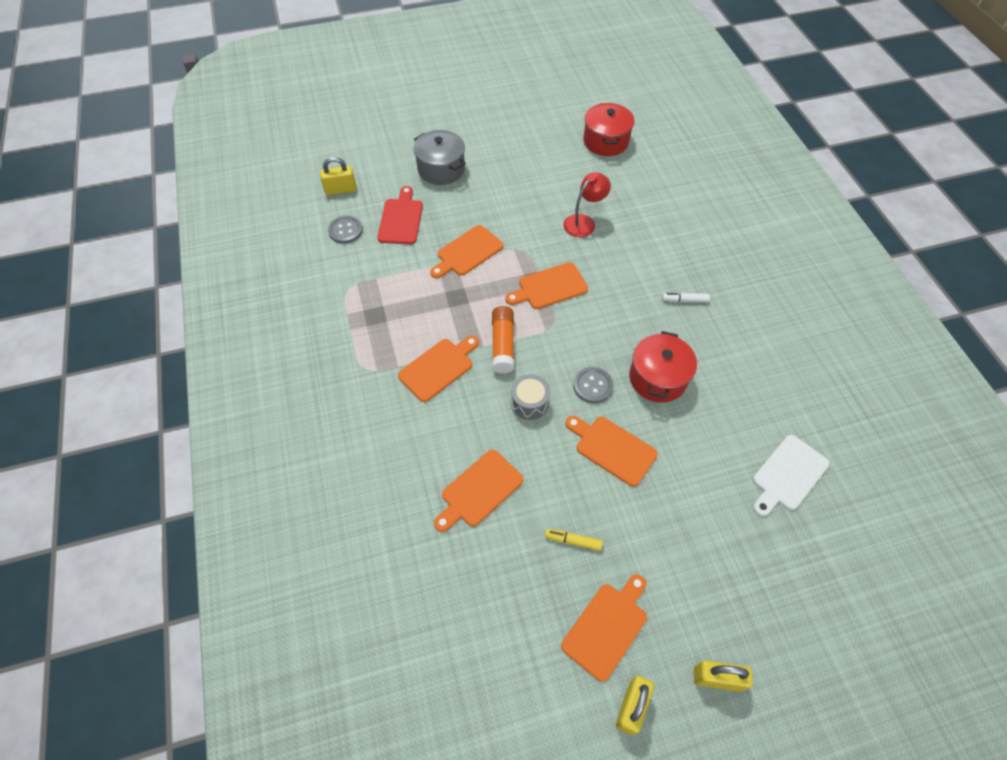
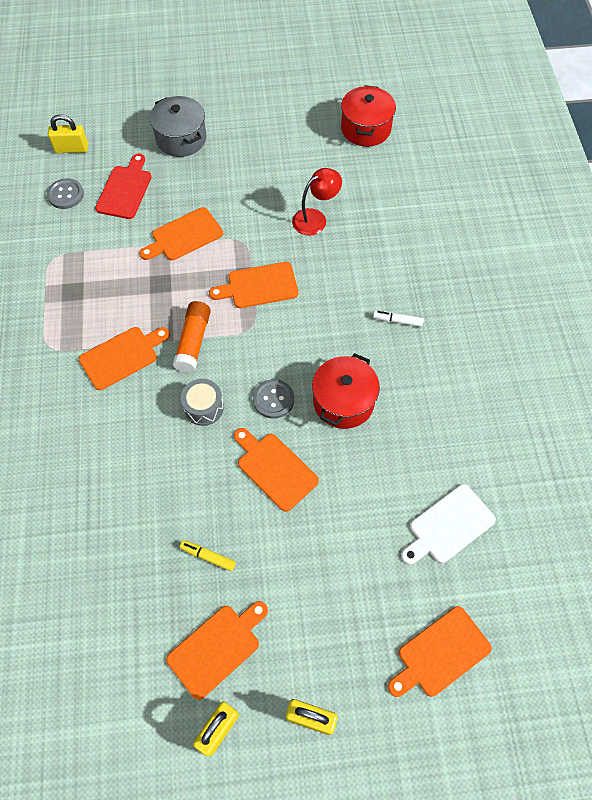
camera: 10 degrees right, 5 degrees up
orange cutting board [434,450,523,532] -> orange cutting board moved to [388,606,492,697]

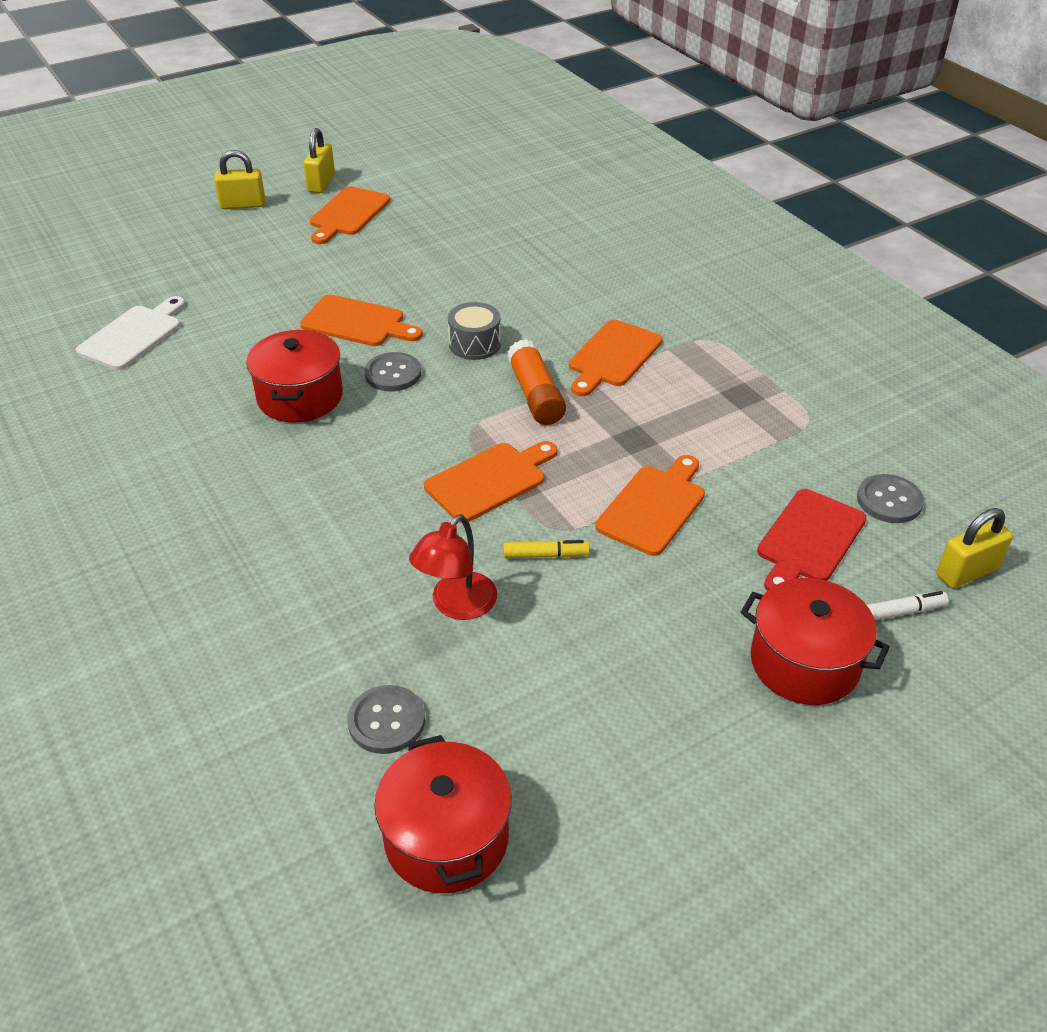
camera: 155 degrees right, 20 degrees down
red cutting board [95,154,152,219] -> red cutting board turned 45 degrees clockwise [757,489,867,591]
grey pot [150,96,207,157] -> red pot [741,578,890,705]
yellow marker [180,540,236,571] -> yellow marker moved to [504,540,589,558]
white marker [373,311,424,327] -> white marker moved to [867,591,949,620]
orange cutting board [388,606,492,697] -> none
none -> grey button [347,685,425,754]

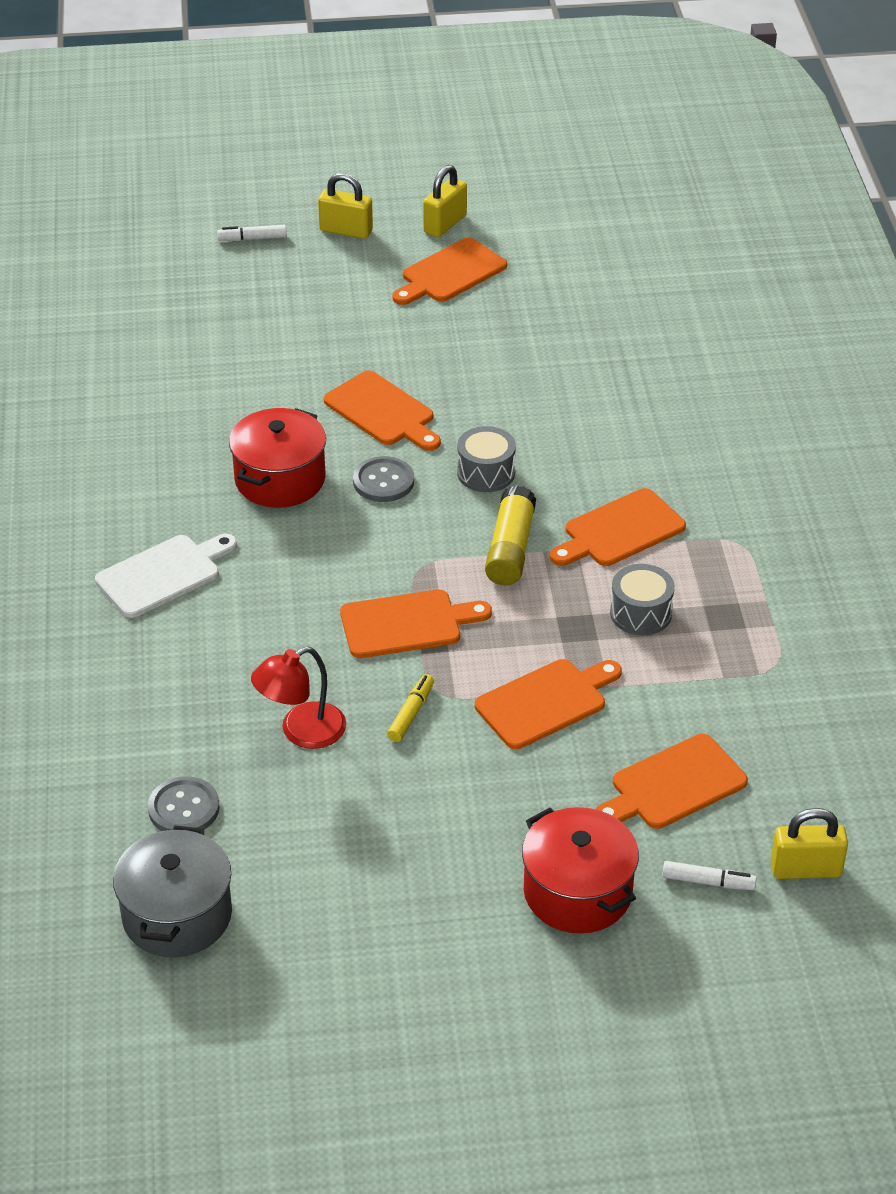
camera: 25 degrees right, 0 degrees up
white cutting board [76,296,185,370] -> white cutting board moved to [95,534,237,618]
red pot [374,735,512,893] -> grey pot [113,825,232,957]
yellow marker [504,540,589,558] -> yellow marker turned 90 degrees counterclockwise [387,674,434,742]
orange glue stick [507,339,566,425] -> yellow glue stick [485,485,536,585]
red cutting board [757,489,867,591] -> orange cutting board [595,734,748,829]
grey button [857,474,924,523] -> none
none -> white marker [217,225,287,241]
none -> grey drum [610,564,675,635]

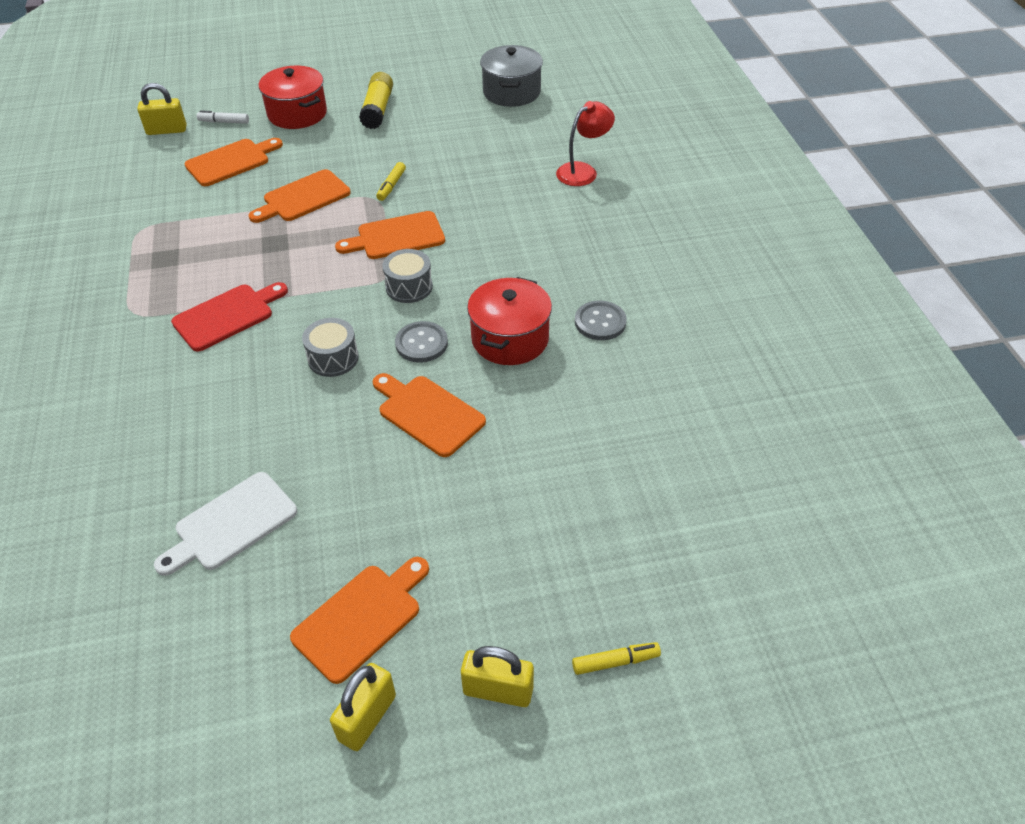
camera: 175 degrees right, 5 degrees up
white cutting board [95,534,237,618] -> white cutting board moved to [154,472,297,576]
grey button [148,776,220,831] -> grey button moved to [575,301,627,340]
white marker [217,225,287,241] -> yellow marker [572,642,661,675]
red lamp [251,647,346,749] -> red lamp moved to [556,101,615,186]
yellow glue stick [485,485,536,585] -> yellow glue stick moved to [359,72,393,129]
orange cutting board [550,488,686,566] -> red cutting board [171,282,288,352]
grey drum [610,564,675,635] -> grey drum moved to [382,249,433,303]

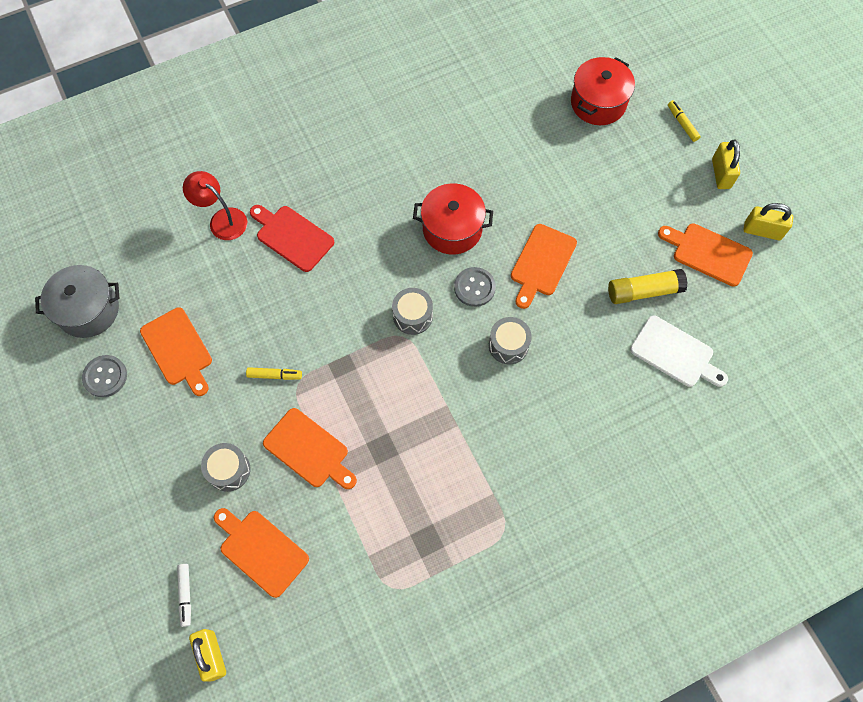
camera: 105 degrees left, 20 degrees up
red cutting board [171,282,288,352] -> red cutting board moved to [250,205,334,272]
red pot [259,66,327,129] -> red pot moved to [571,57,635,125]
orange cutting board [335,211,445,259] -> orange cutting board moved to [140,307,212,396]
yellow glue stick [359,72,393,129] -> yellow glue stick moved to [608,269,688,304]
grey button [575,301,627,340] -> grey button moved to [82,355,127,397]
none -> grey drum [201,443,250,492]

